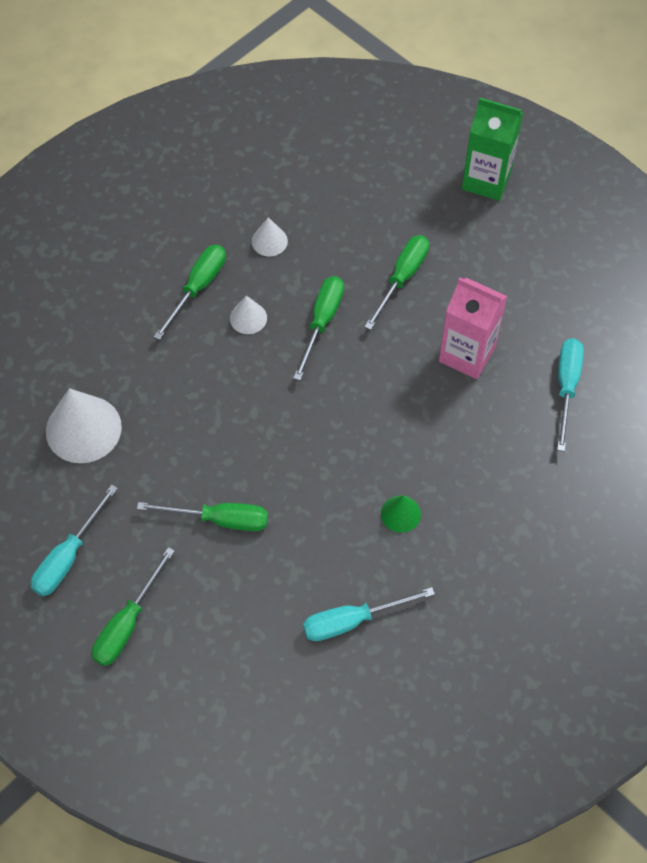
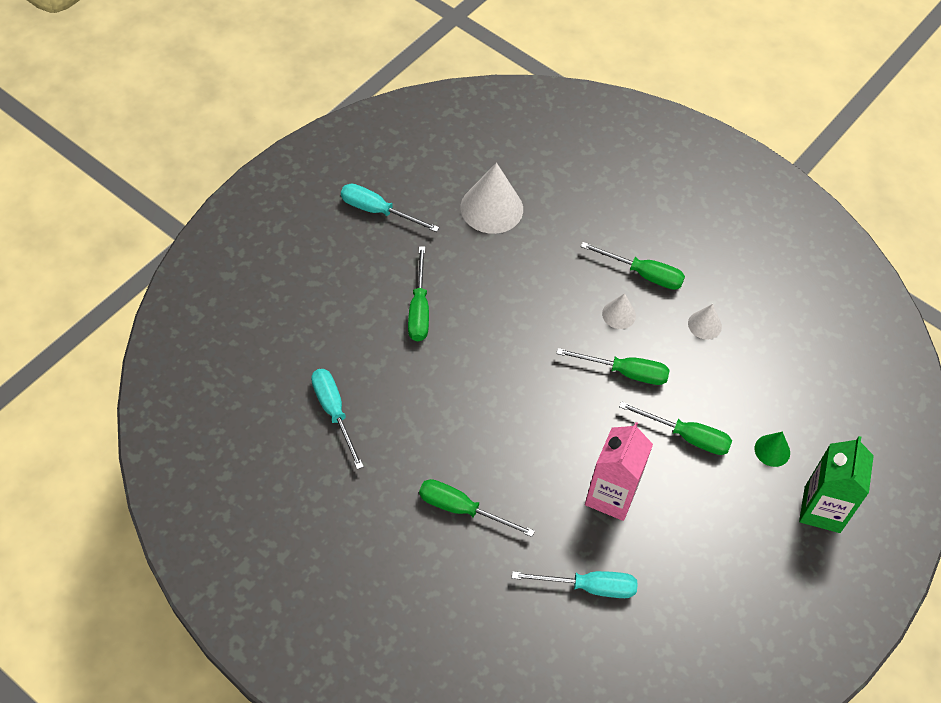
camera: 80 degrees right, 5 degrees down
green screwdriver [92,547,175,666] -> green screwdriver moved to [419,479,535,537]
green cone [381,495,421,533] -> green cone moved to [755,432,790,467]

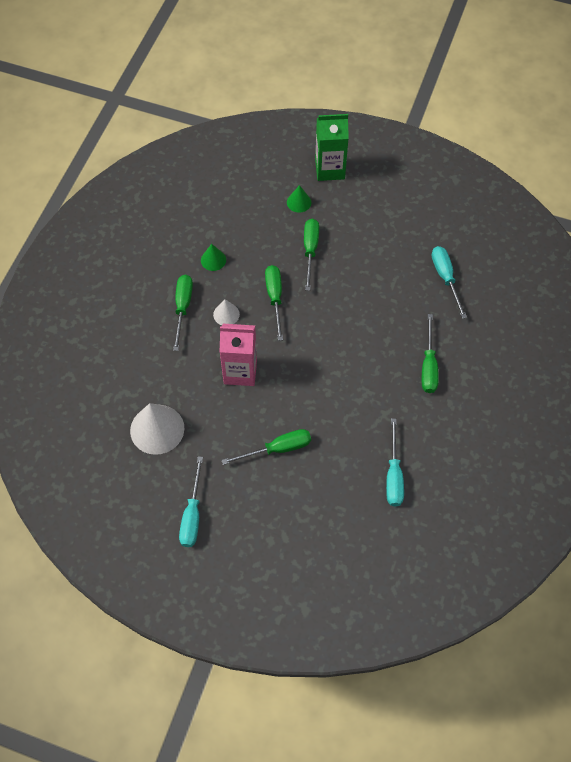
camera: 105 degrees left, 5 degrees up
turquoise screwdriver [311,369,364,469] -> turquoise screwdriver turned 45 degrees counterclockwise [386,418,404,506]
pink carton [585,422,653,521] -> pink carton moved to [220,324,257,386]
white cone [688,304,722,340] -> green cone [201,244,226,271]

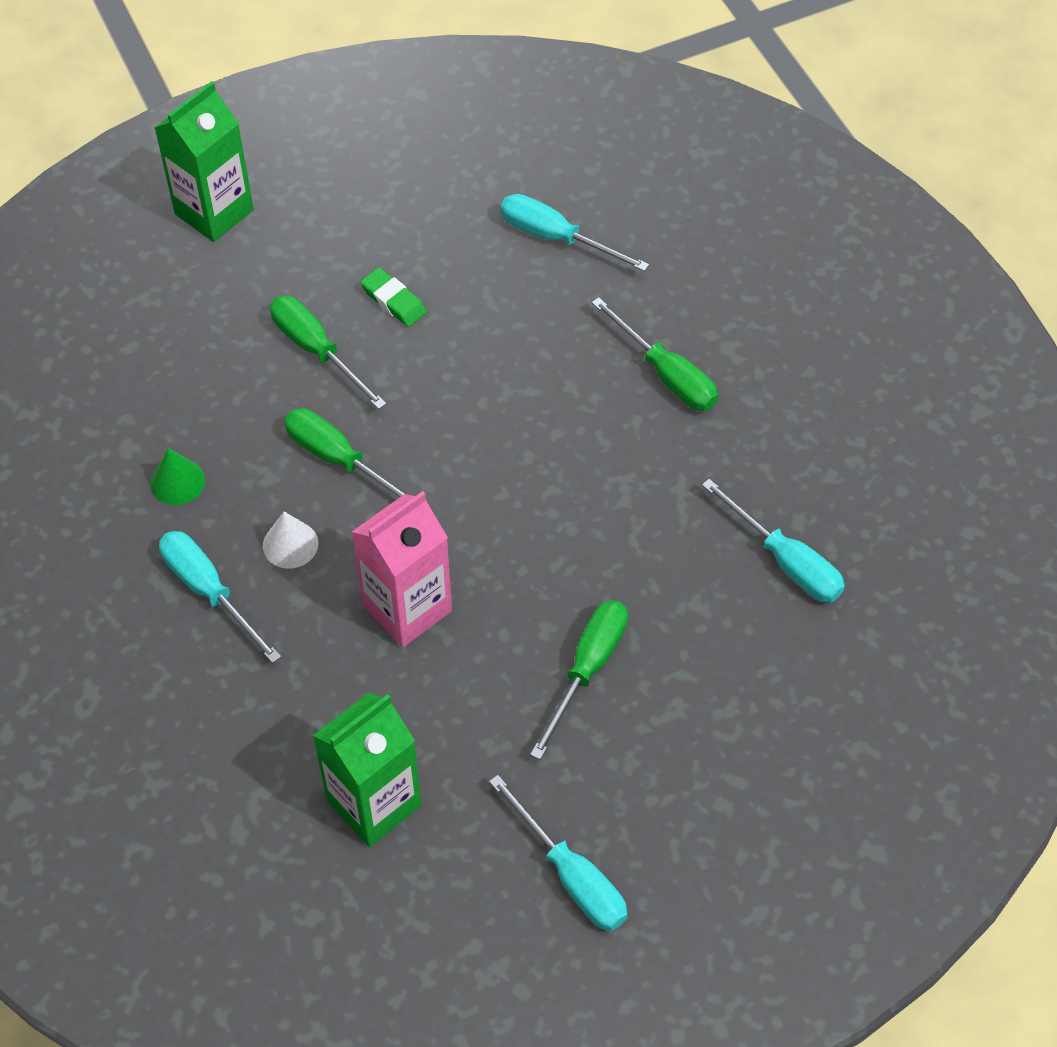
camera: 45 degrees left, 5 degrees down
white cone [130,403,184,455] -> green carton [312,692,422,847]
green screwdriver [173,275,193,351] -> turquoise screwdriver [159,531,281,663]
green cone [287,185,311,213] -> none
none -> green eraser [360,268,427,327]

